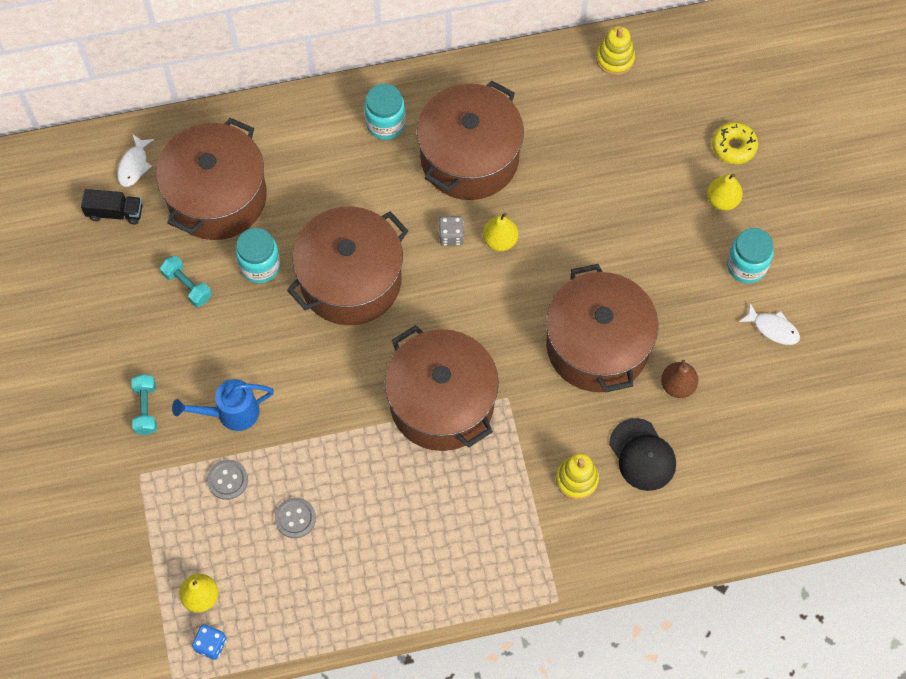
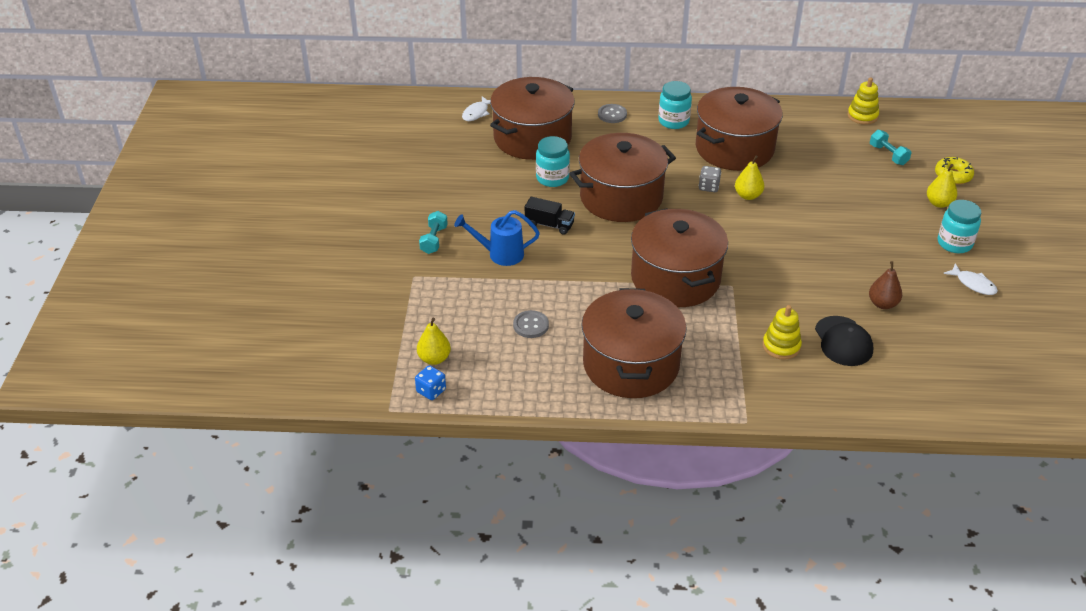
camera: 15 degrees right, 25 degrees down
black truck [81,189,143,225] -> black truck moved to [525,197,575,235]
turquoise dumbbell [160,256,212,307] -> turquoise dumbbell moved to [870,130,911,165]
grey button [207,460,248,500] -> grey button moved to [598,104,627,123]
brown pot [546,264,658,393] -> brown pot moved to [581,288,687,398]

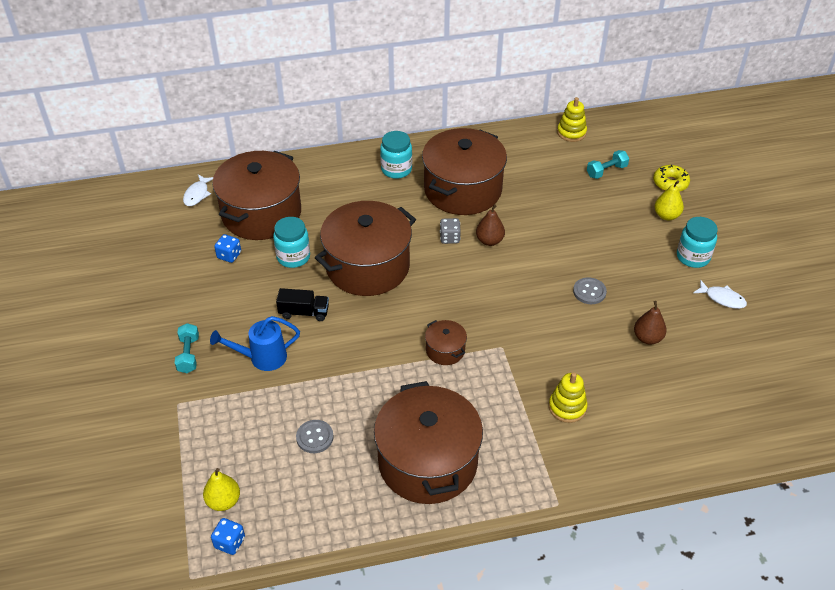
camera: 15 degrees left, 5 degrees up
grey button [598,104,627,123] -> grey button moved to [573,277,607,304]
brown pot [631,208,728,307] -> brown pot [425,320,467,365], size x0.43
yellow pear [735,156,764,200] -> brown pear [476,204,505,246]
black cap [815,316,873,366] -> none
turquoise dumbbell [870,130,911,165] -> turquoise dumbbell turned 75 degrees counterclockwise [587,150,629,179]
none -> blue dice [214,234,241,263]

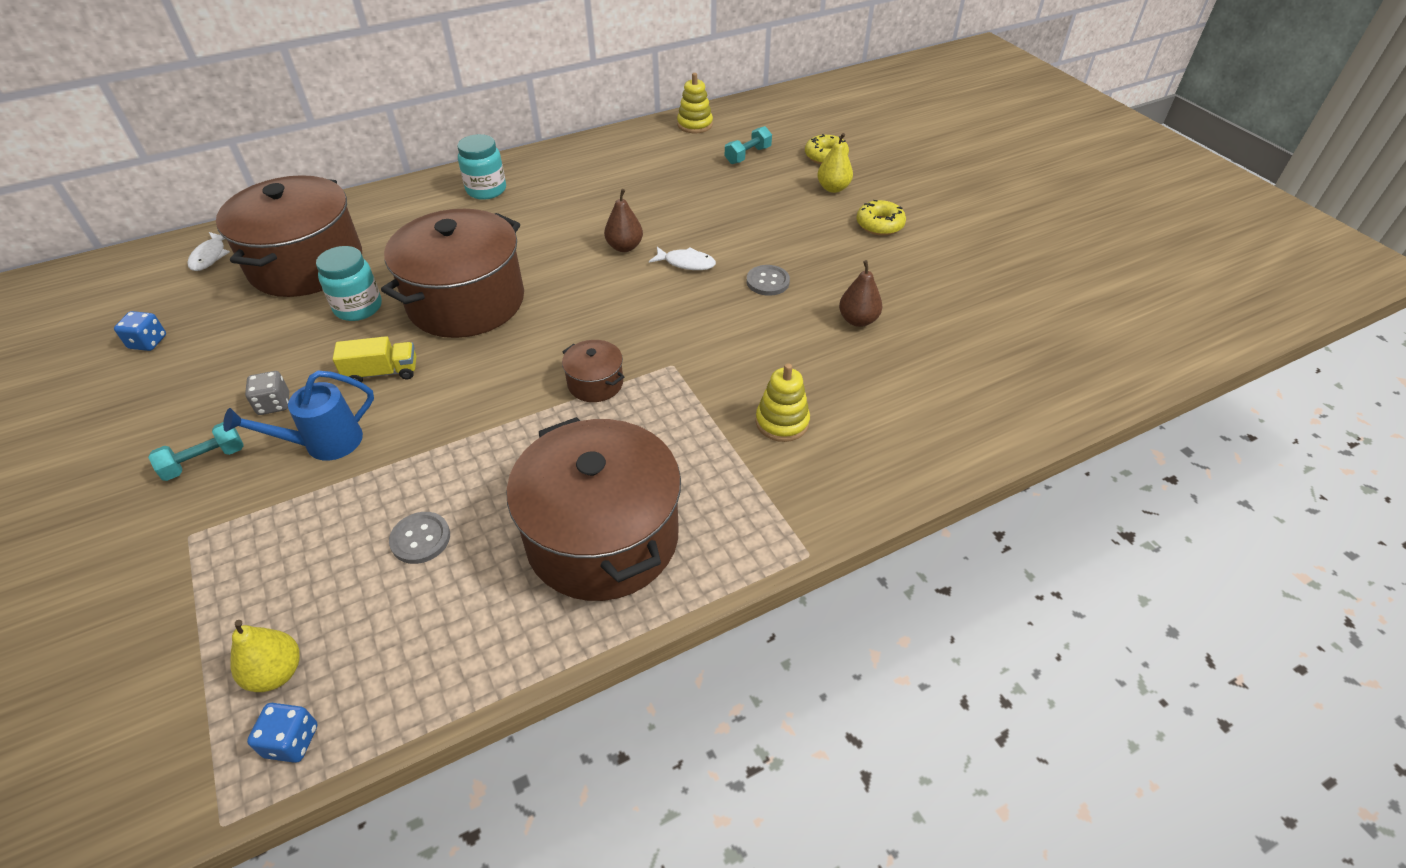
camera: 15 degrees left, 0 degrees up
turquoise dumbbell [175,323,199,373] -> turquoise dumbbell turned 75 degrees clockwise [148,422,243,481]
blue dice [214,234,241,263] -> blue dice moved to [114,311,166,351]
black truck [276,288,329,321] -> yellow truck [333,336,416,382]
brown pot [422,128,507,215] -> none
grey dice [440,218,461,244] -> grey dice moved to [245,371,289,415]
turquoise jar [677,217,718,268] -> yellow donut [856,200,906,235]
white fish [693,280,747,309] -> white fish moved to [649,247,716,270]

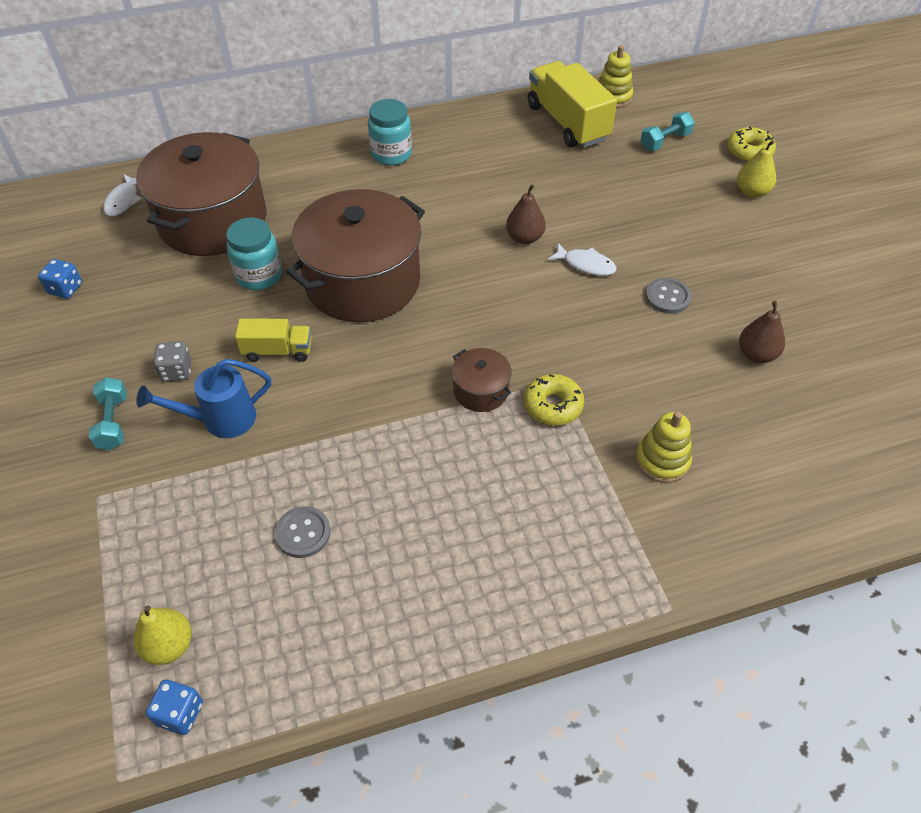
camera: 10 degrees right, 5 degrees up
turquoise dumbbell [148,422,243,481] -> turquoise dumbbell turned 75 degrees counterclockwise [89,377,127,450]
brown pot [506,417,681,601] -> none
yellow donut [856,200,906,235] -> yellow donut moved to [524,374,584,426]
none -> yellow truck [528,61,617,148]

